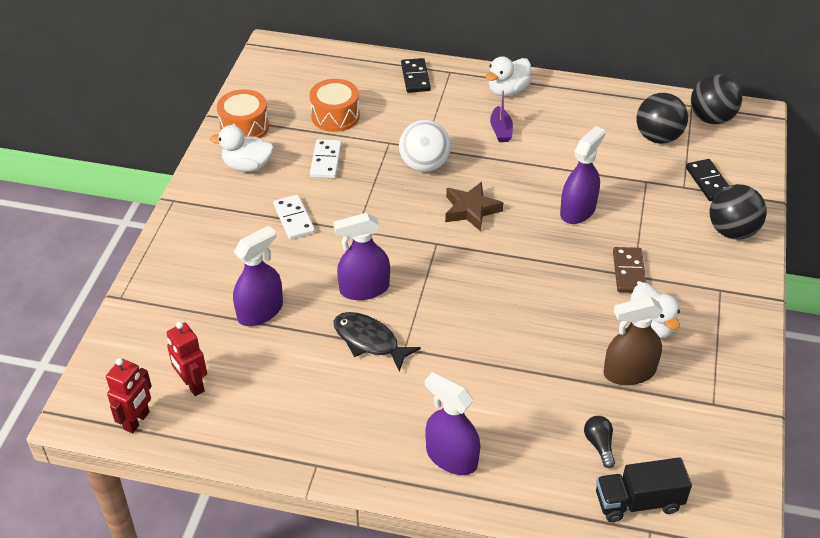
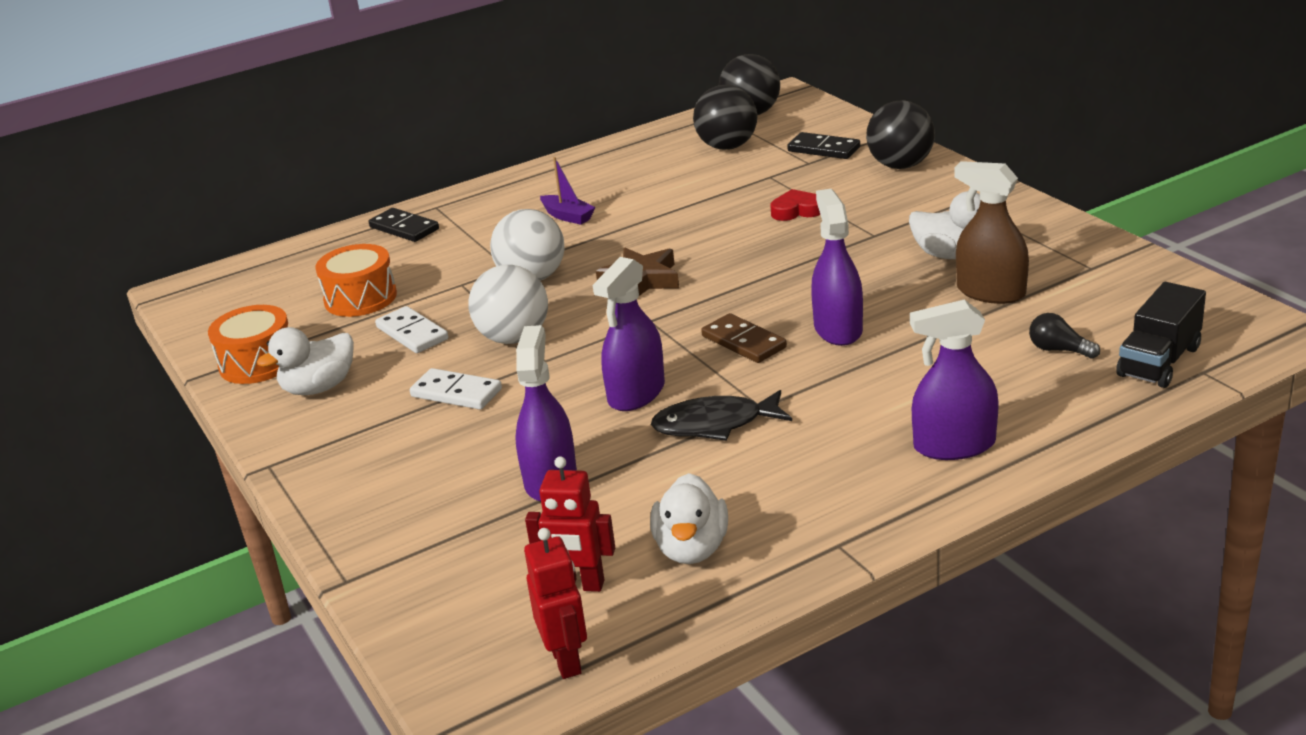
camera: 40 degrees left, 15 degrees down
white duck [486,56,531,96] -> white duck moved to [650,473,728,564]
purple spray bottle [560,126,605,224] -> purple spray bottle moved to [811,189,863,346]
brown spray bottle [603,297,663,385] -> brown spray bottle turned 90 degrees clockwise [955,161,1029,304]
brown domino [613,247,646,293] -> brown domino moved to [701,313,787,363]
none -> white ball [468,265,548,344]
none -> red heart [770,189,820,221]

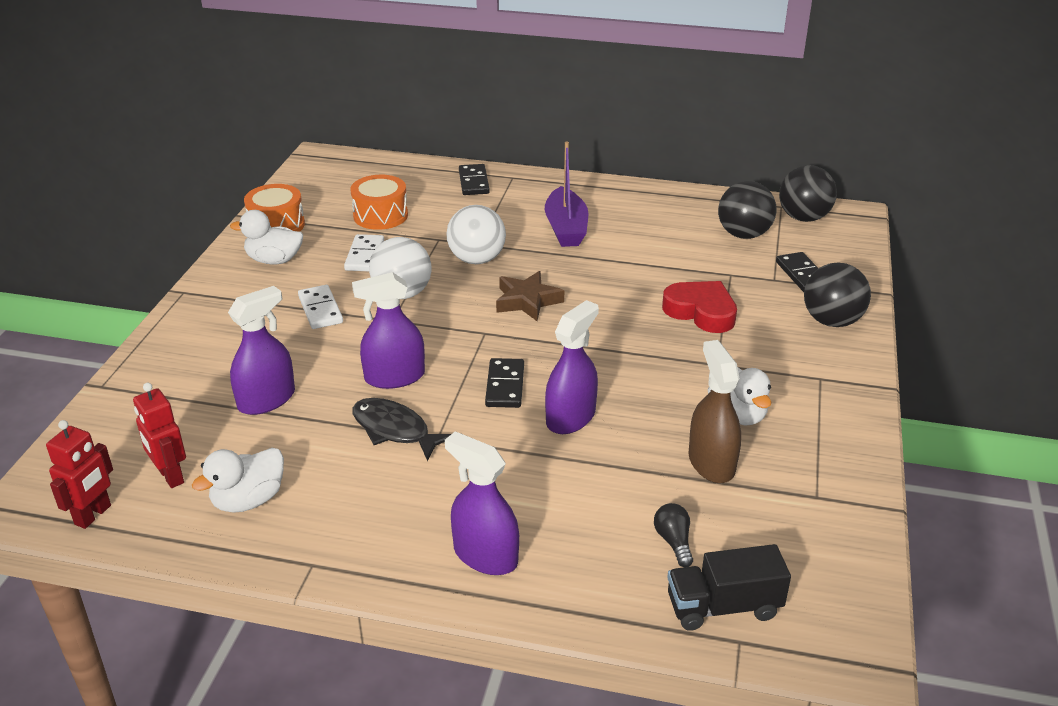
camera: 40 degrees right, 5 degrees up
purple boat [540,157,596,225] -> purple boat [545,142,588,247], size x1.73
brown domino [701,313,787,363] -> black domino [485,358,524,408]
red heart [770,189,820,221] -> red heart [662,281,737,333], size x1.62

